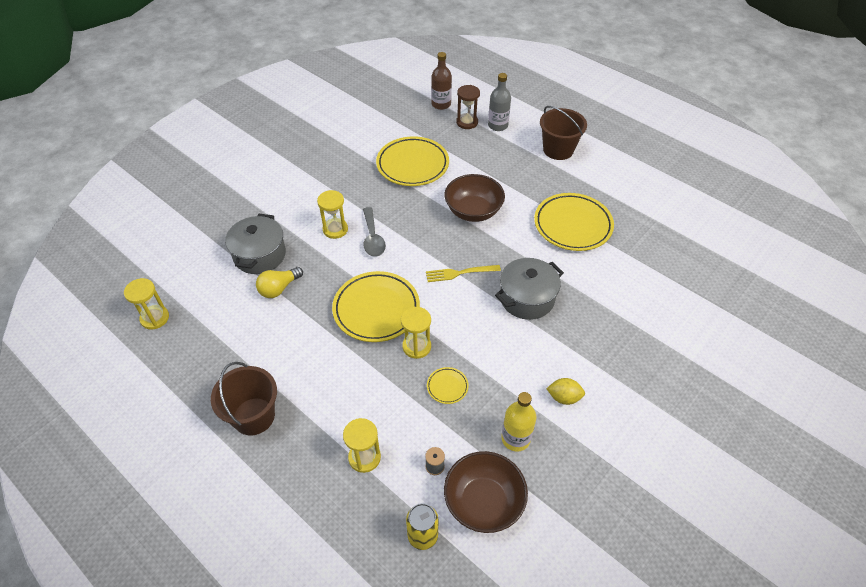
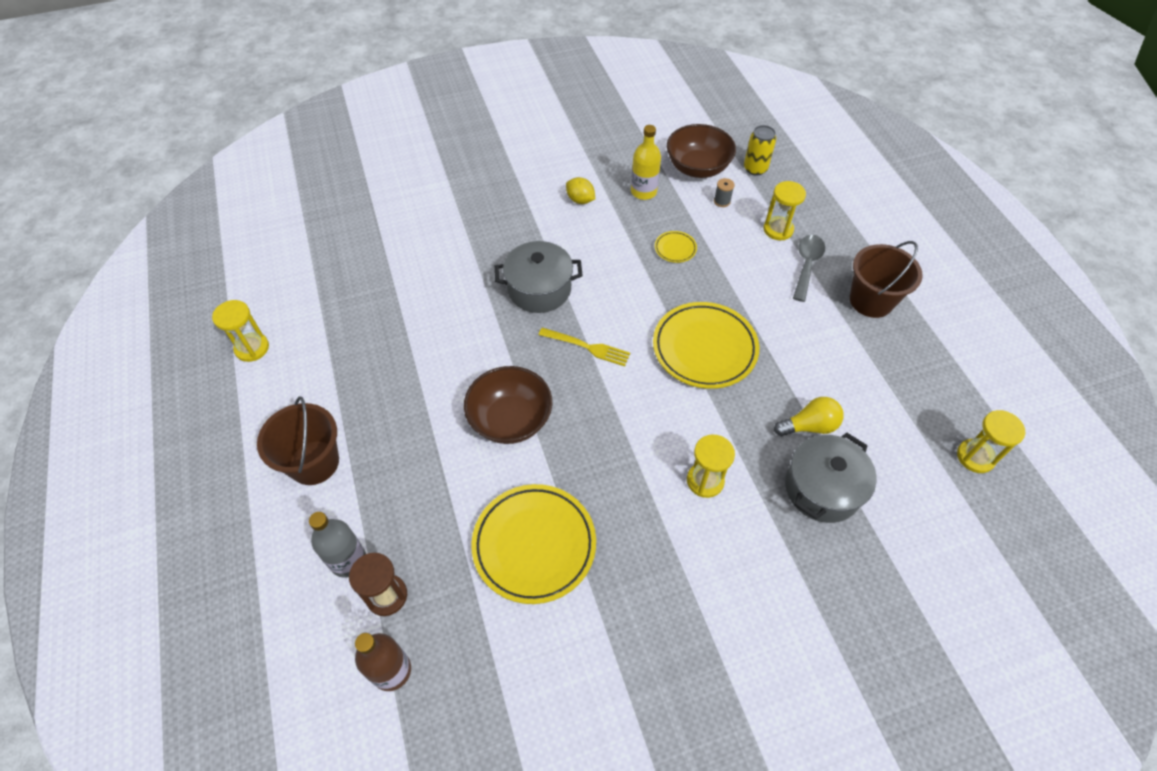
camera: 150 degrees left, 5 degrees up
grey spoon [363,207,386,257] -> grey spoon moved to [793,235,825,302]
yellow hourglass [401,307,431,359] -> yellow hourglass moved to [212,300,269,362]
yellow plate [534,193,614,251] -> none

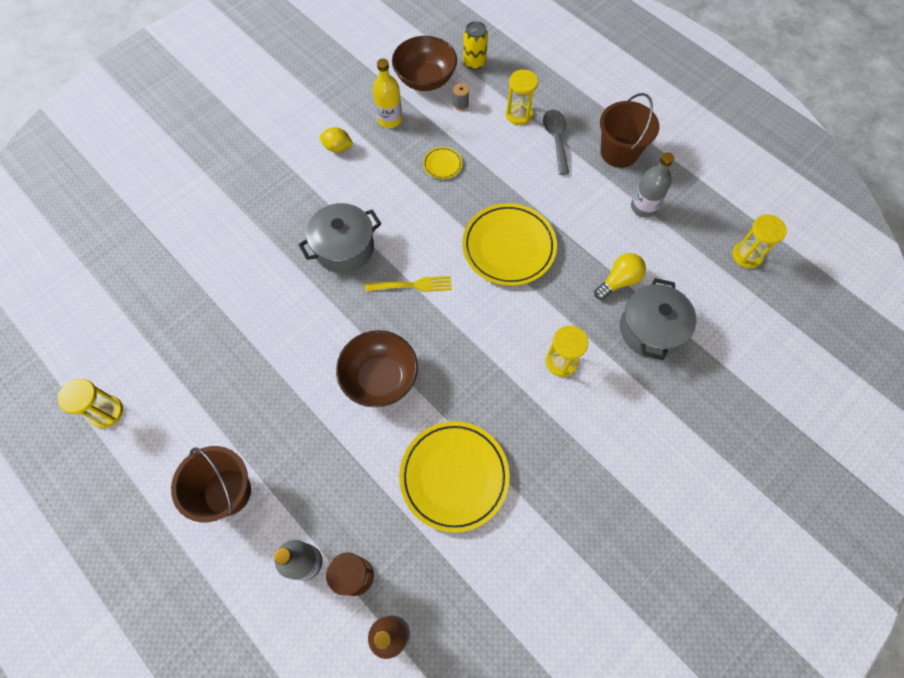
camera: 25 degrees left, 10 degrees up
none -> grey bottle [631,152,674,218]

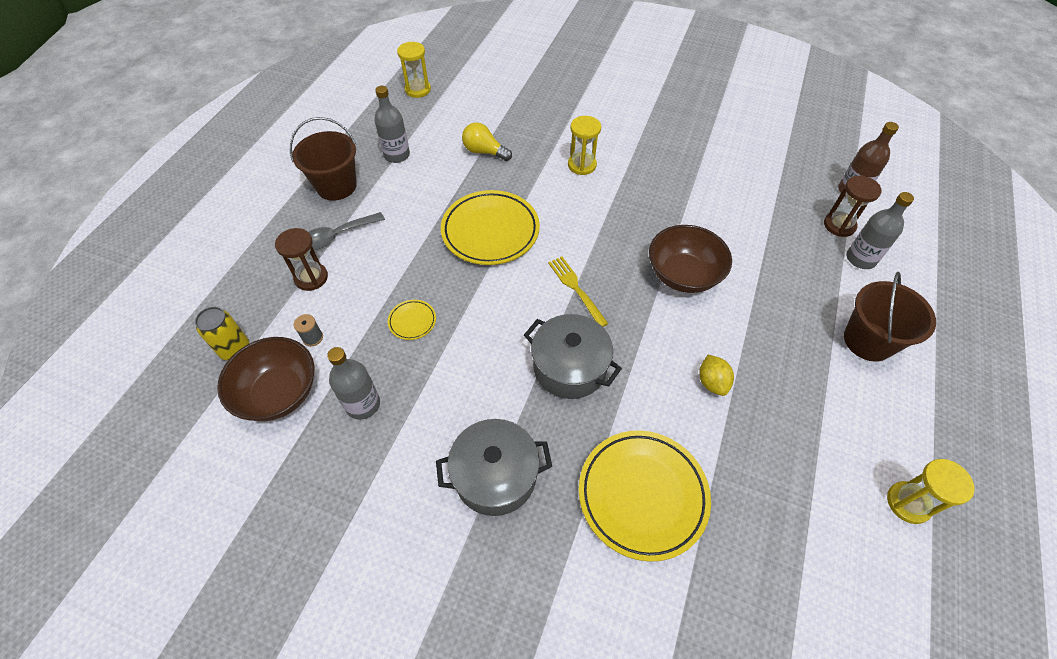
camera: 115 degrees left, 10 degrees down
yellow lemon [320,127,353,153] -> yellow lemon moved to [699,355,734,396]
yellow bottle [373,59,402,128] -> grey bottle [327,347,380,420]
yellow plate [399,421,510,533] -> yellow plate moved to [579,430,711,562]
yellow hourglass [506,70,538,125] -> brown hourglass [275,228,328,291]
grey pot [620,278,696,360] -> grey pot moved to [436,419,552,516]

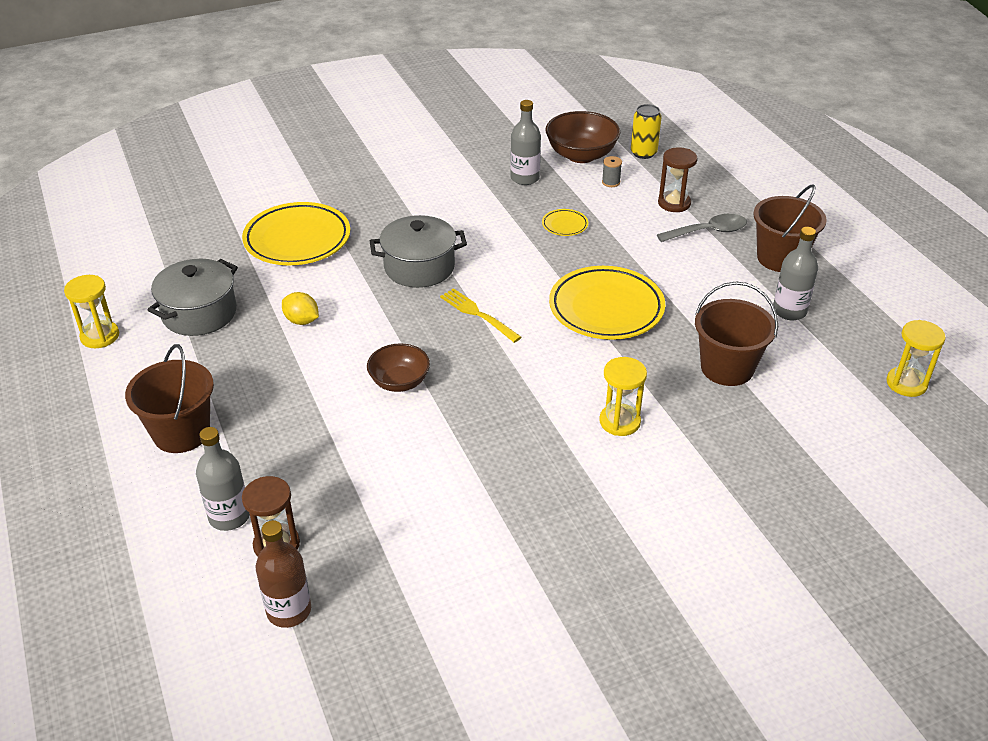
camera: 135 degrees right, 15 degrees down
grey spoon [309,212,385,250] -> grey spoon turned 60 degrees clockwise [657,214,747,242]
grey pot [436,419,552,516] -> grey pot moved to [148,259,238,336]
yellow light bulb [462,122,512,161] -> brown bucket [695,282,778,386]
yellow fork [548,256,609,327] -> yellow fork turned 150 degrees counterclockwise [440,288,522,343]
brown bowl [649,225,732,293] -> brown bowl [367,343,430,392], size x0.65

